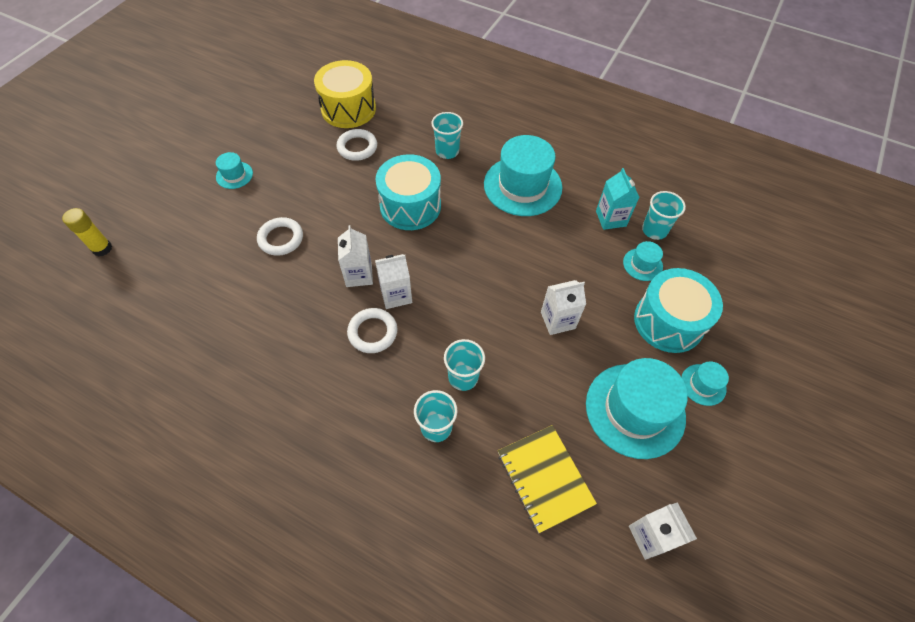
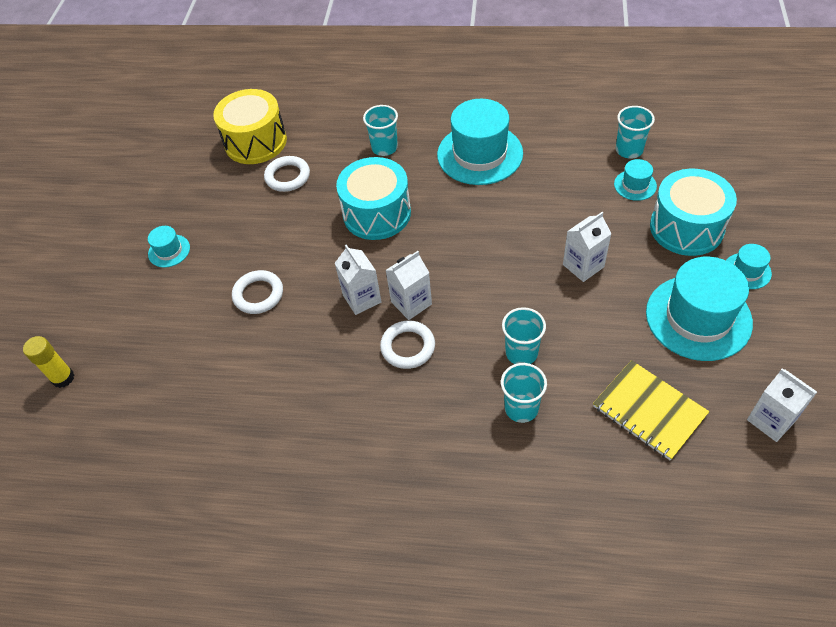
camera: 15 degrees left, 5 degrees down
turquoise carton [596,168,640,230] -> none

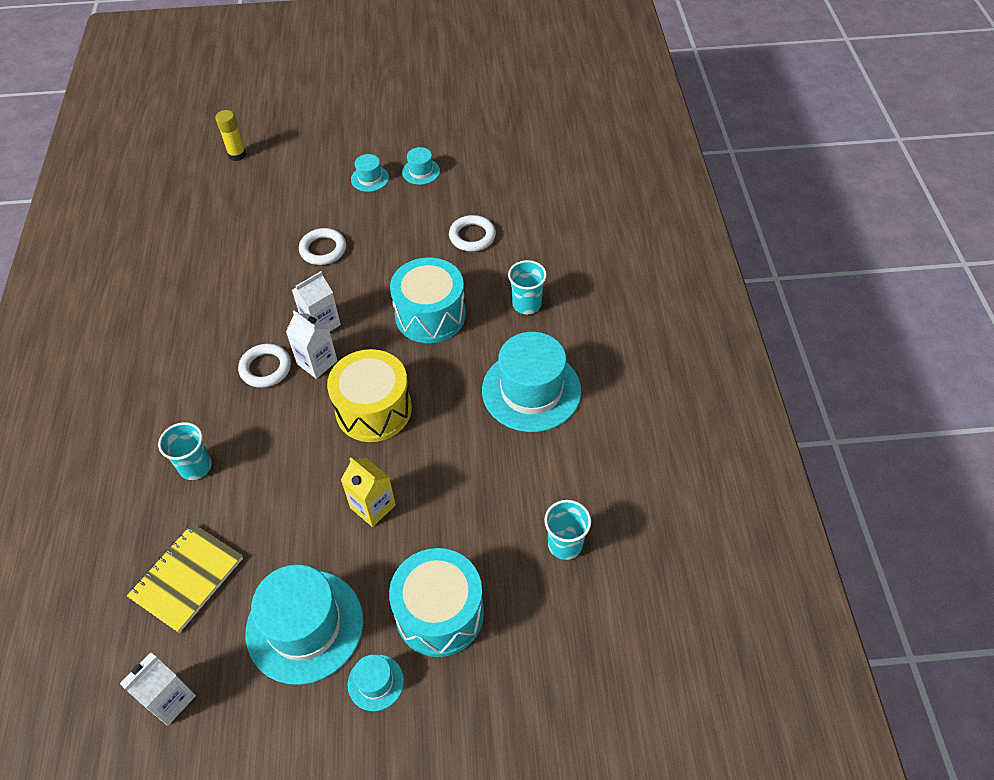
camera: 75 degrees right, 0 degrees up
yellow drum [213,89,287,164] -> yellow drum moved to [327,349,412,442]
turquoise cup [502,307,546,364] -> none
white carton [563,212,612,282] -> yellow carton [341,458,396,527]
turquoise hat [614,159,657,201] -> turquoise hat moved to [402,147,440,185]

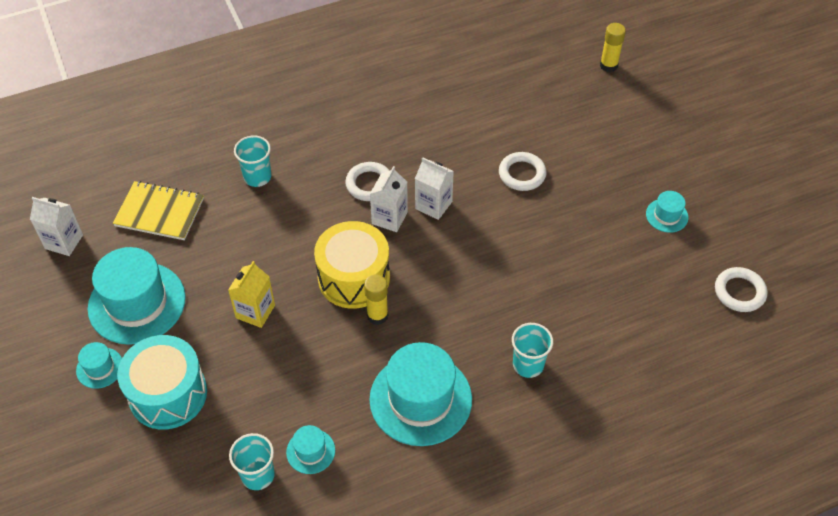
camera: 70 degrees right, 0 degrees up
turquoise hat [351,154,389,192] -> turquoise hat moved to [286,425,335,474]
turquoise drum [390,258,466,343] -> none
white ring [449,215,496,251] -> white ring moved to [715,267,767,312]
none -> yellow glue stick [364,274,388,325]

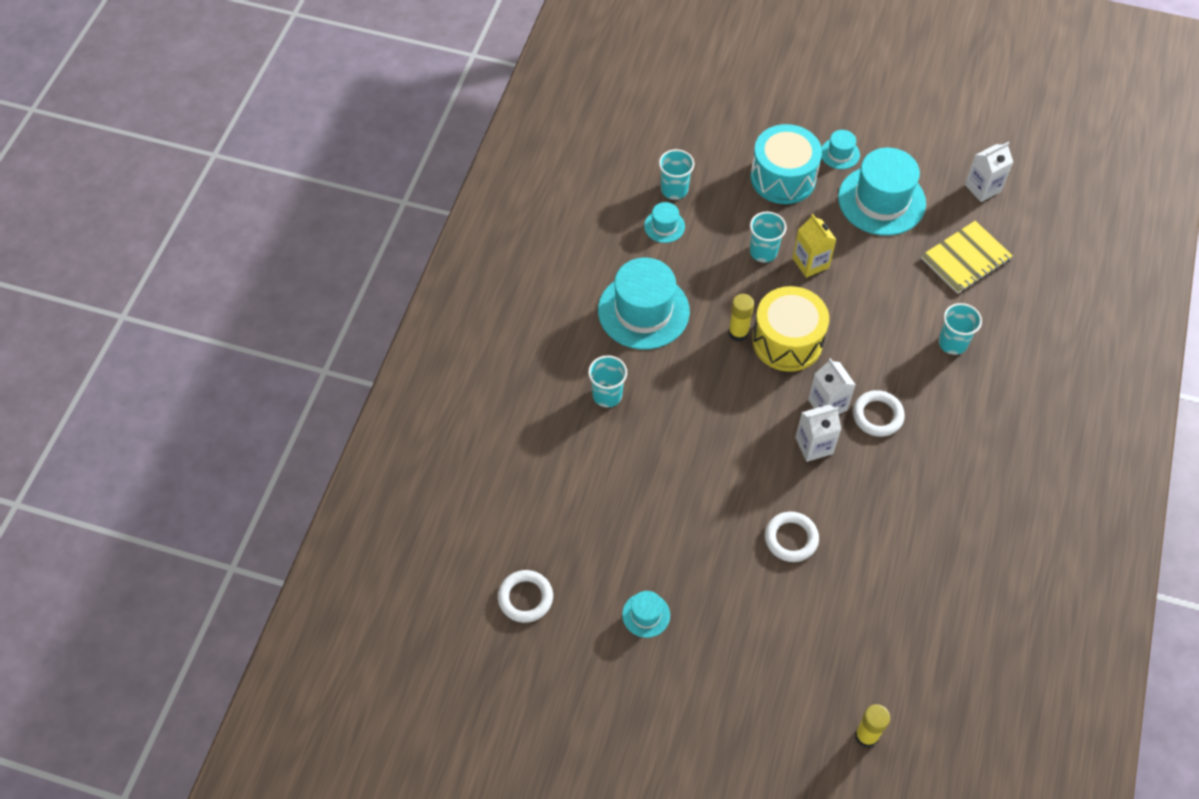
camera: 130 degrees right, 5 degrees up
none -> turquoise cup [750,212,787,262]

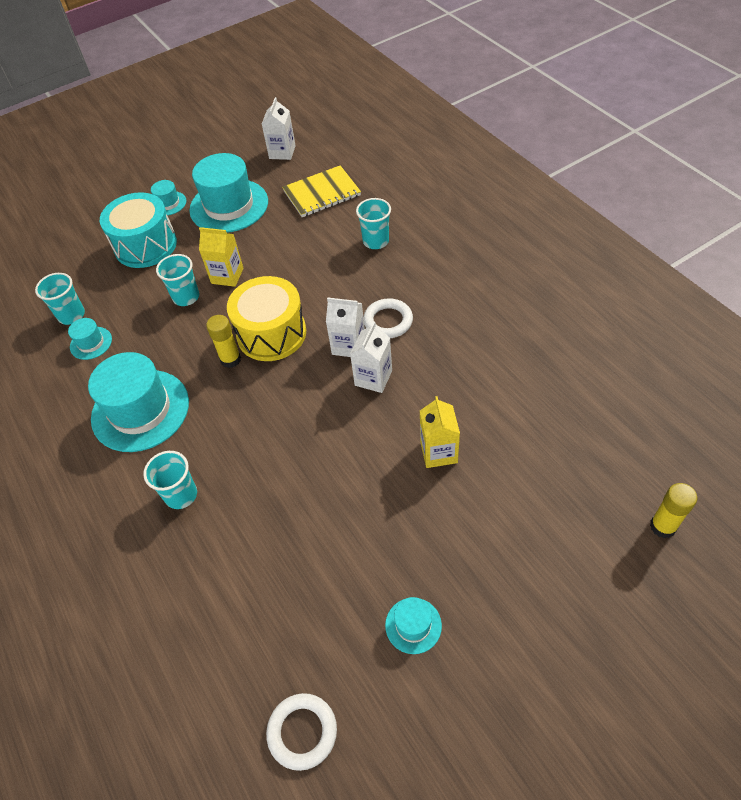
camera: 45 degrees left, 5 degrees down
white ring [765,512,819,562] -> yellow carton [420,396,460,468]
yellow notebook [921,221,1013,294] -> yellow notebook turned 60 degrees clockwise [282,165,361,217]

